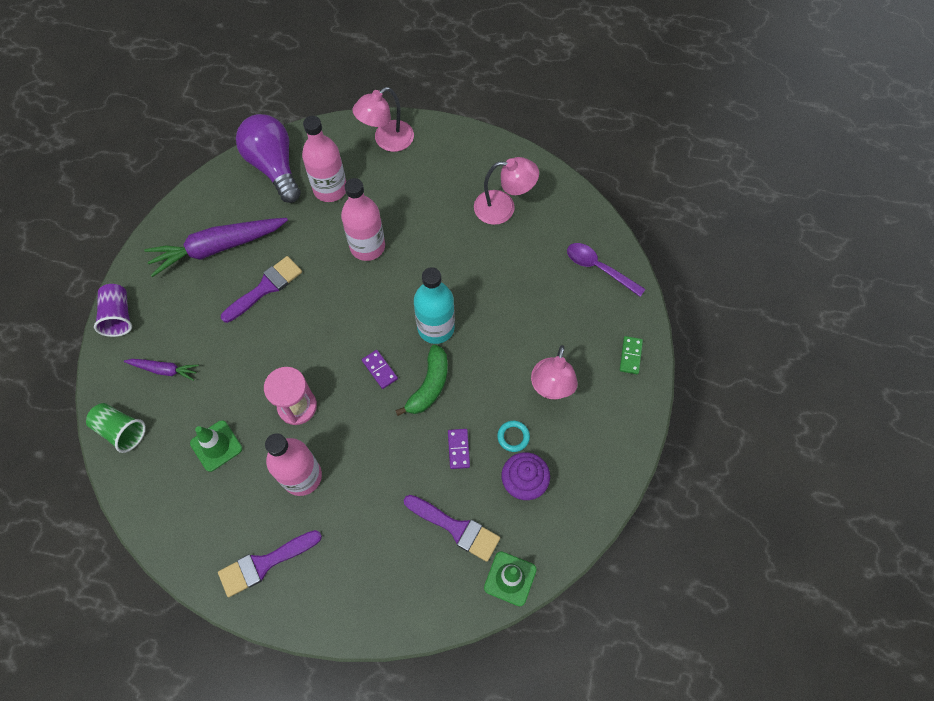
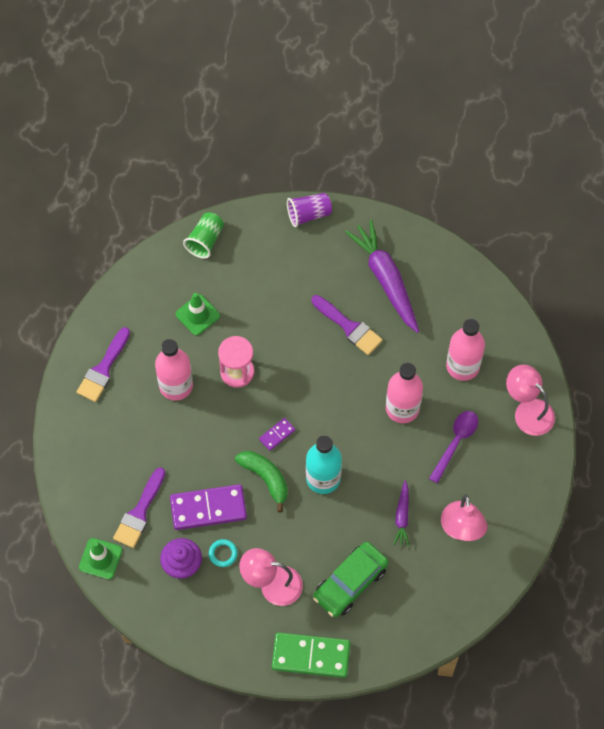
camera: 85 degrees right, 0 degrees up
purple carrot [124,359,199,381] -> purple carrot moved to [393,480,409,546]
purple brush [218,530,322,597] -> purple brush turned 120 degrees counterclockwise [77,327,130,402]
purple light bulb [236,114,301,203] -> none
green banana [395,345,448,416] -> green banana turned 150 degrees counterclockwise [235,451,288,512]
purple domino [448,429,470,469] -> purple domino [170,484,247,530], size x2.09
purple spoon [567,243,645,297] -> purple spoon moved to [429,411,478,483]
green domino [620,336,643,374] -> green domino [272,632,350,678], size x2.09
none -> green car [313,542,389,617]

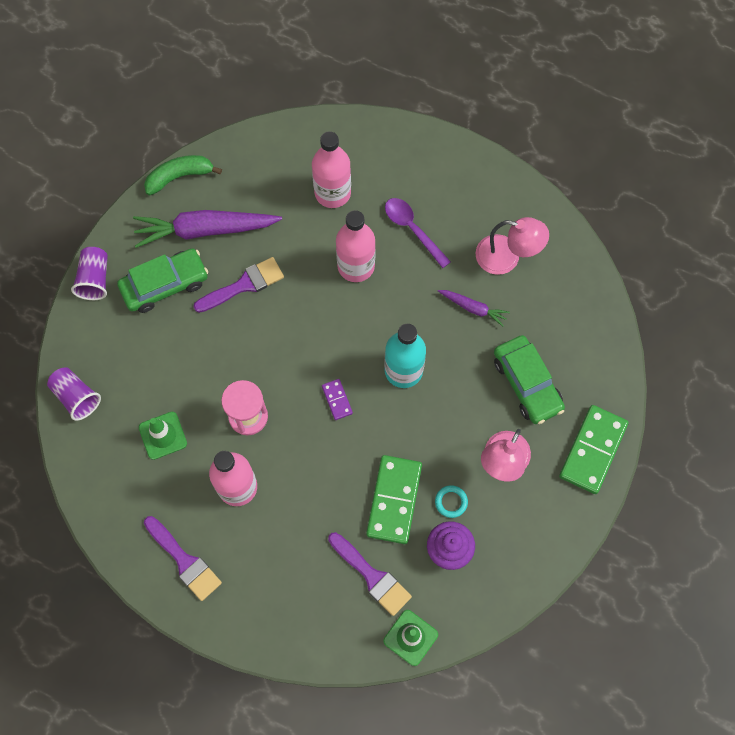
camera: 70 degrees left, 5 degrees up
purple domino [170,484,247,530] -> green domino [366,455,422,544]
green cup [183,212,224,259] -> purple cup [47,367,101,421]
green banana [235,451,288,512] -> green banana moved to [144,155,222,195]
pink lamp [506,364,555,436] -> none
none -> green car [117,248,208,313]

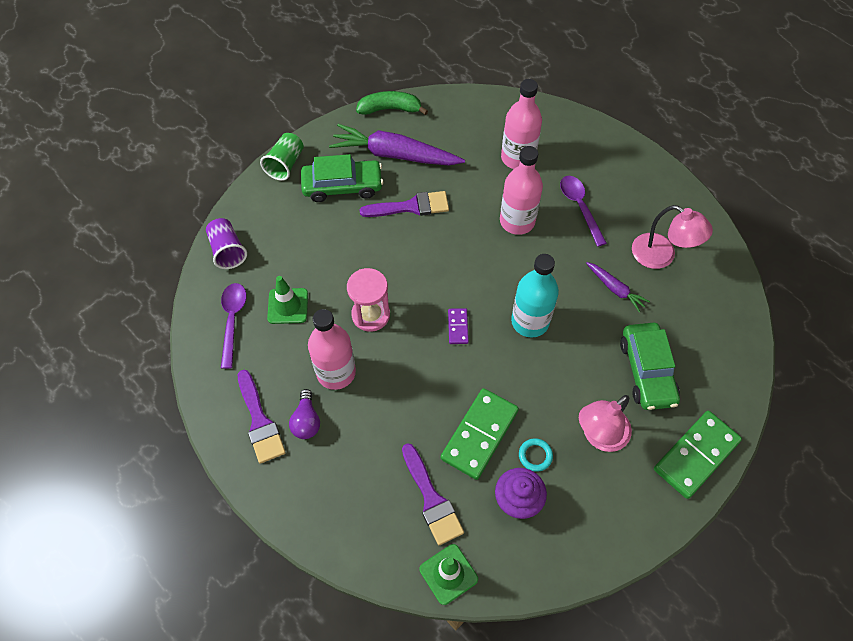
camera: 20 degrees right, 10 degrees down
purple cup [71,247,108,300] -> green cup [260,133,304,181]
none -> purple spoon [221,283,246,369]
none -> purple light bulb [289,389,320,439]

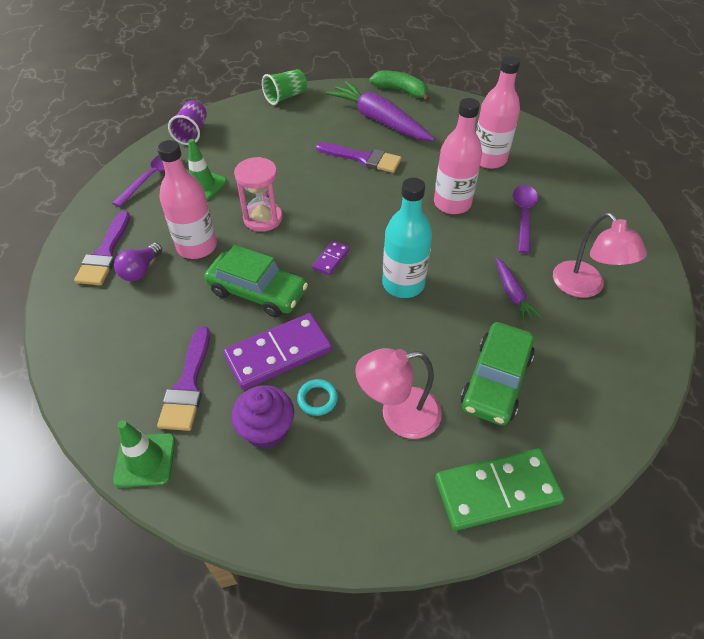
camera: 30 degrees right, 10 degrees down
green car [301,154,383,202] -> green car moved to [204,245,308,317]
green domino [441,388,519,480] -> purple domino [223,313,332,390]

